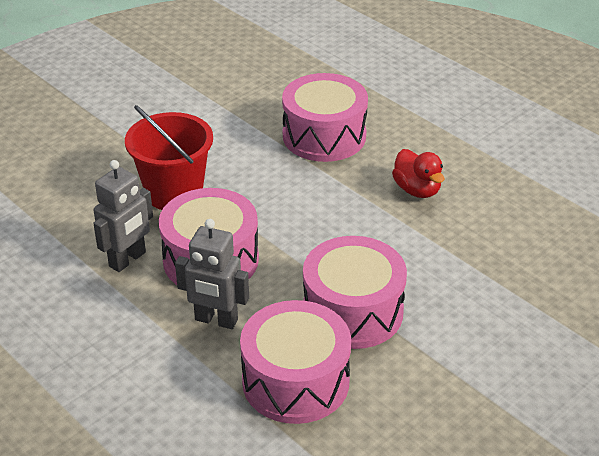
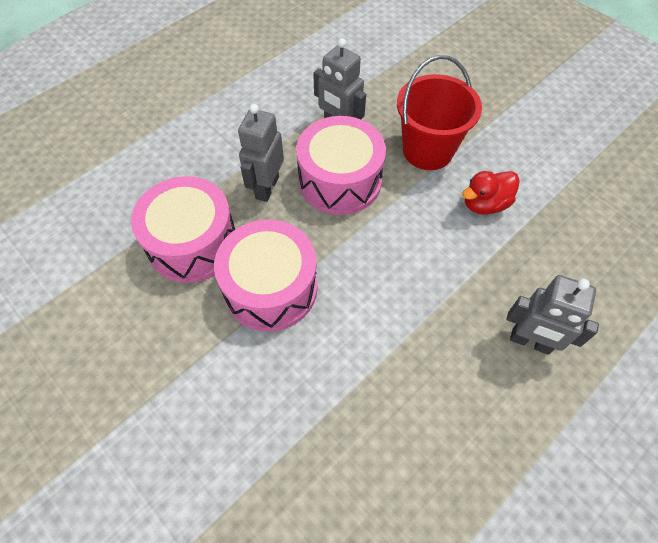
camera: 90 degrees right, 20 degrees up
pink drum [282,73,368,162] -> none
red duck [392,149,444,198] -> red duck moved to [462,171,520,215]
none -> grey robot [507,275,599,355]

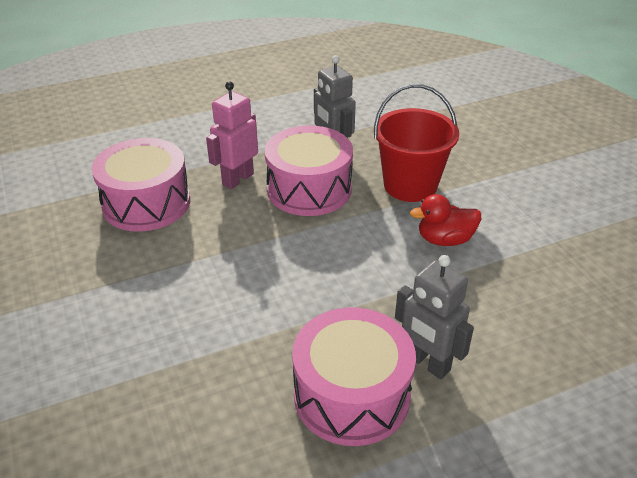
camera: 20 degrees right, 20 degrees down
pink drum [214,220,318,332] -> pink drum moved to [292,307,416,446]
grey robot [238,104,284,202] -> pink robot [206,82,258,189]

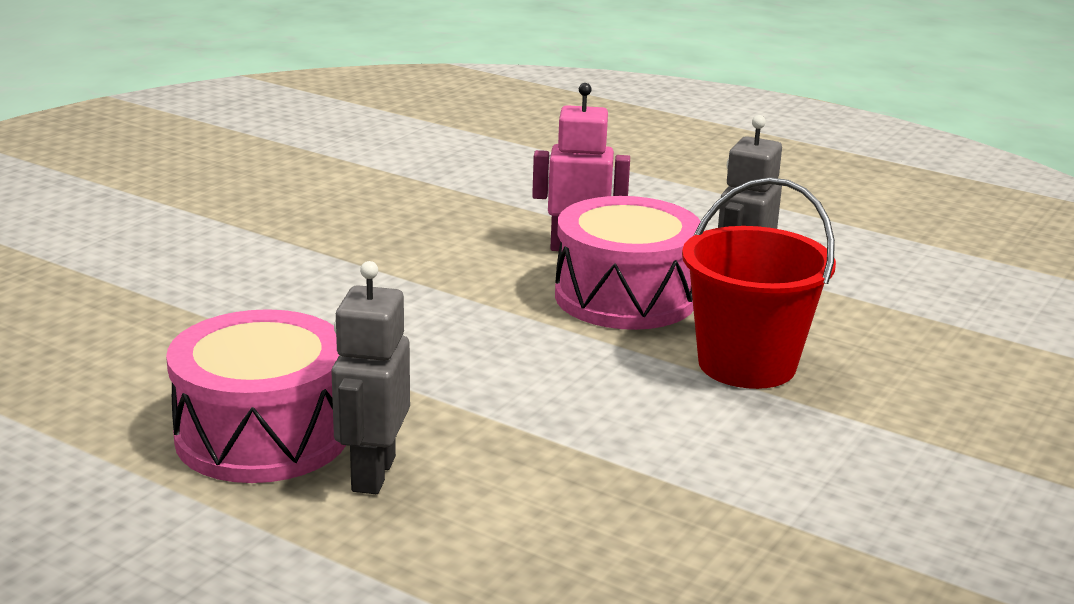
camera: 55 degrees right, 15 degrees down
pink drum [92,138,190,232] -> none
red duck [410,194,481,246] -> none

